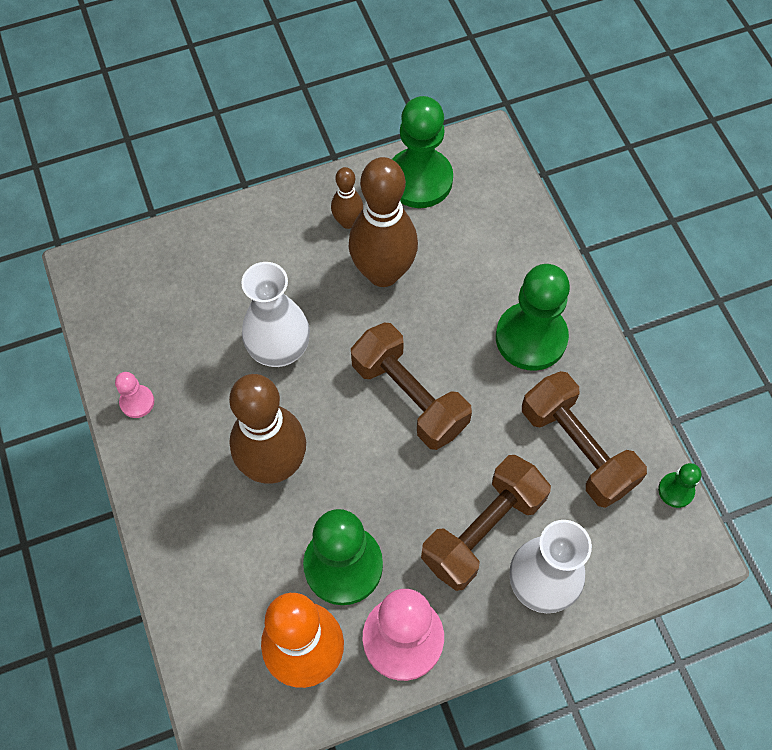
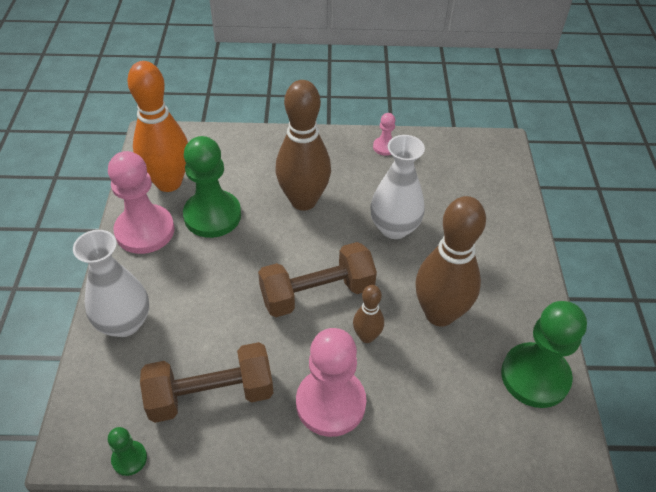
camera: 110 degrees right, 15 degrees down
brown bowling pin [331,167,363,229] -> brown bowling pin moved to [353,285,384,343]
brown dumbbell [421,455,551,591] -> none
green pawn [496,264,570,371] -> pink pawn [296,328,366,437]

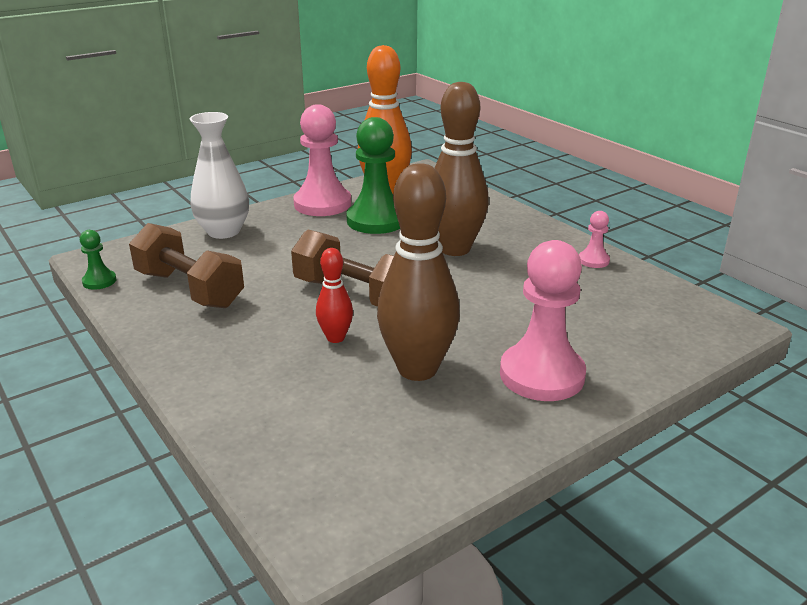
camera: 55 degrees right, 20 degrees down
pink pawn [296,328,366,437] -> pink pawn moved to [500,240,586,401]
brown bowling pin [353,285,384,343] -> red bowling pin [316,248,353,343]
white vase [370,135,425,239] -> none
green pawn [501,301,587,408] -> none

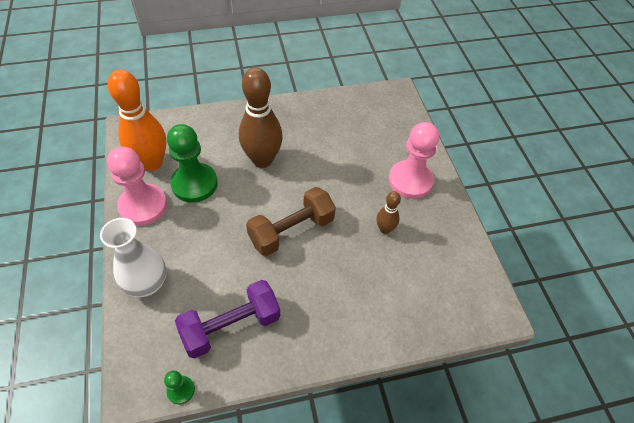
camera: 70 degrees left, 25 degrees up
brown dumbbell [129,223,244,308] -> purple dumbbell [175,280,280,359]
red bowling pin [316,248,353,343] -> none
brown bowling pin [377,163,460,381] -> brown bowling pin [376,191,401,234], size x0.49
pink pawn [579,211,610,268] -> none

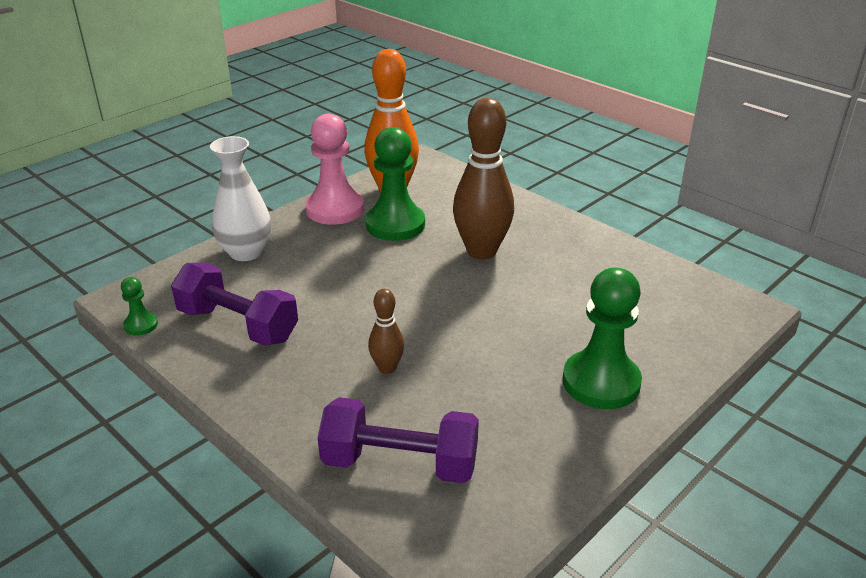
camera: 60 degrees right, 20 degrees down
brown dumbbell [246,187,336,256] -> none
brown bowling pin [376,191,401,234] -> brown bowling pin moved to [368,289,404,374]
pink pawn [389,122,439,199] -> green pawn [562,268,642,409]
none -> purple dumbbell [318,397,479,483]

